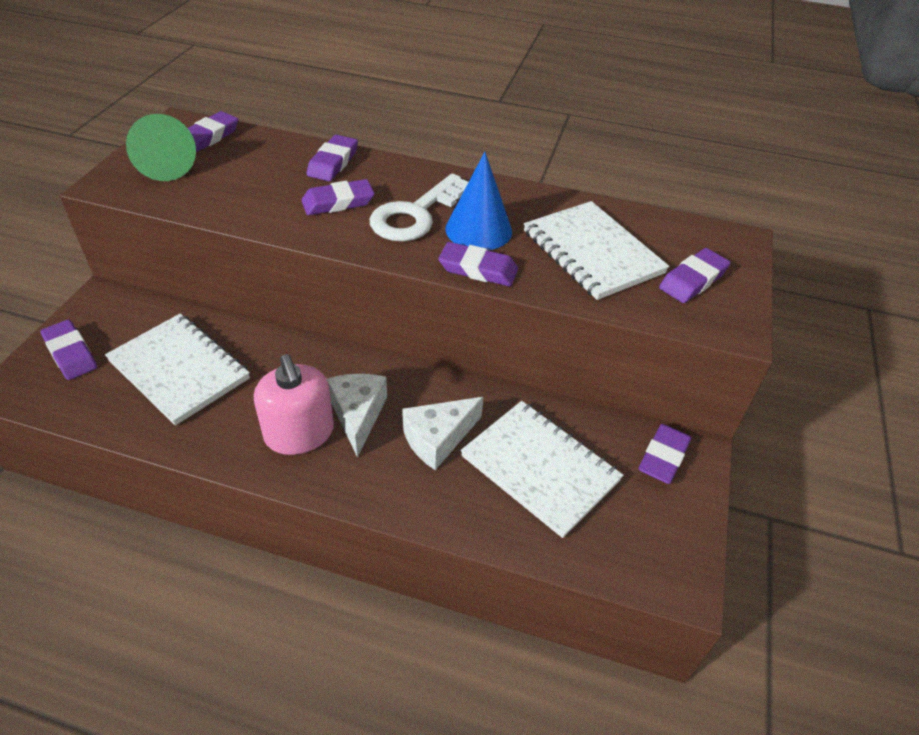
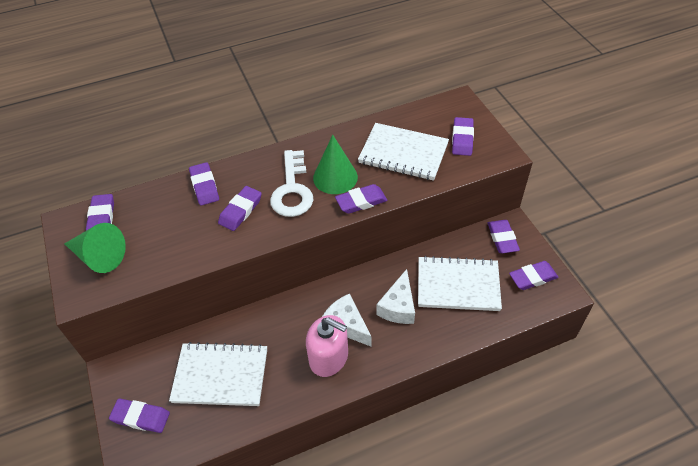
camera: 35 degrees left, 5 degrees up
blue cone [445,152,512,250] -> green cone [313,135,358,194]
none -> purple eraser [509,261,559,290]

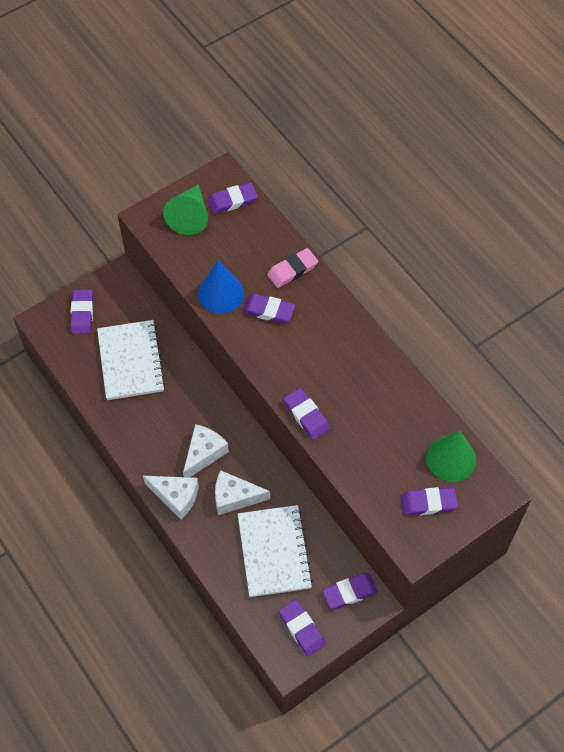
camera: 75 degrees right, 10 degrees up
purple eraser [189,162,219,206] -> pink eraser [267,248,318,288]
white key [270,150,313,217] -> none
pink soap dispenser [306,315,348,377] -> none
green cone [313,135,358,194] -> green cone moved to [426,430,476,482]
white notebook [358,123,449,181] -> none
none -> white cheese [143,476,199,520]
none -> blue cone [198,260,244,314]

